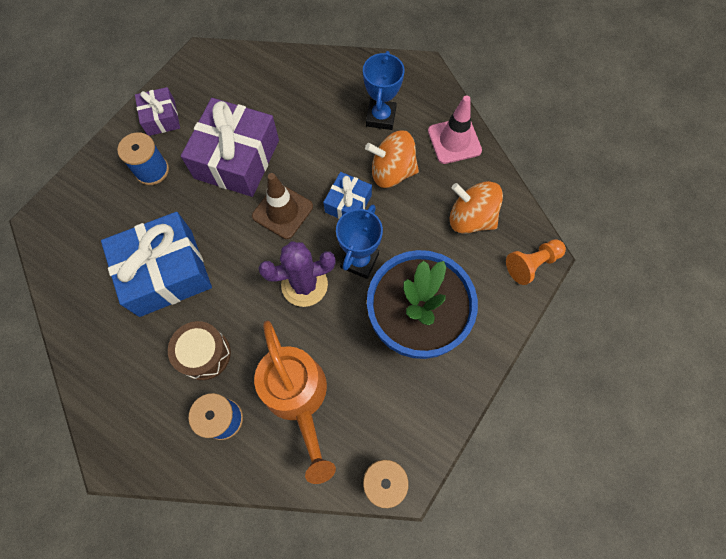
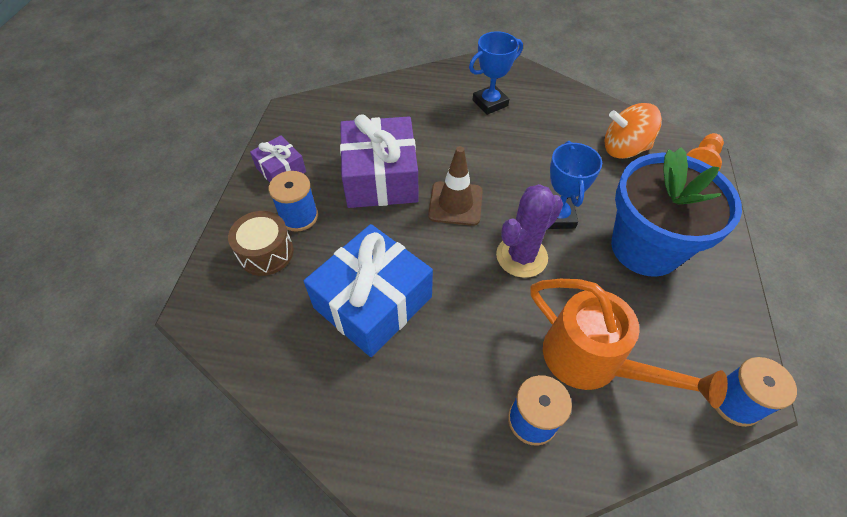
camera: 25 degrees left, 15 degrees down
brown drum [168,321,231,380] -> brown drum moved to [228,211,294,276]
blue gift [323,172,372,219] -> none
blue trophy [363,51,405,130] -> blue trophy turned 75 degrees clockwise [469,31,523,115]
orange spinning top [365,130,419,188] -> none
pink traffic cone [428,95,482,164] -> none

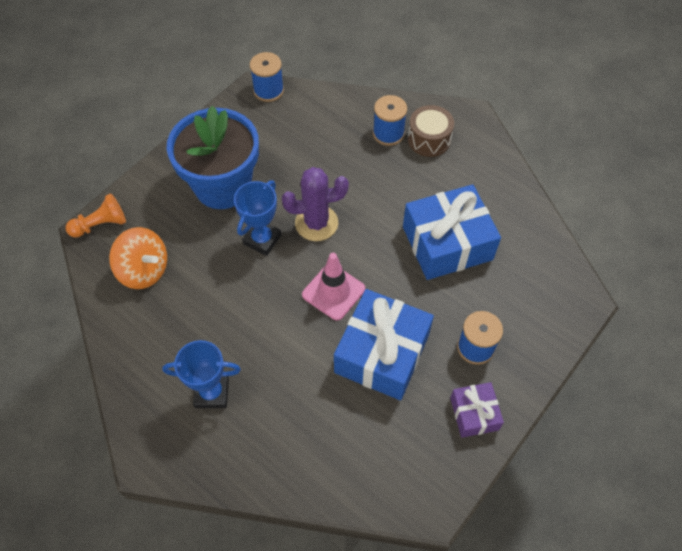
camera: 150 degrees left, 5 degrees up
brown drum [228,211,294,276] -> brown drum moved to [408,105,454,157]
purple gift [340,114,419,208] -> blue gift [334,289,434,400]
brown traffic cone [428,146,483,226] -> pink traffic cone [302,253,365,321]
orange watering can [530,279,728,408] -> none

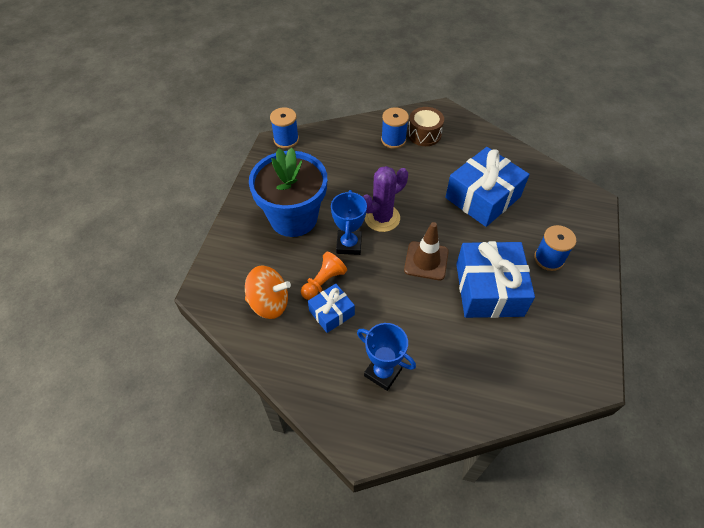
camera: 25 degrees left, 5 degrees down
orange pawn [66,193,126,238] -> orange pawn moved to [301,252,347,300]
blue trophy [162,340,241,408] -> blue trophy turned 60 degrees clockwise [357,323,416,391]
pink traffic cone [302,253,365,321] -> brown traffic cone [404,222,449,280]
purple gift [450,382,504,438] -> none
none -> blue gift [308,284,355,333]

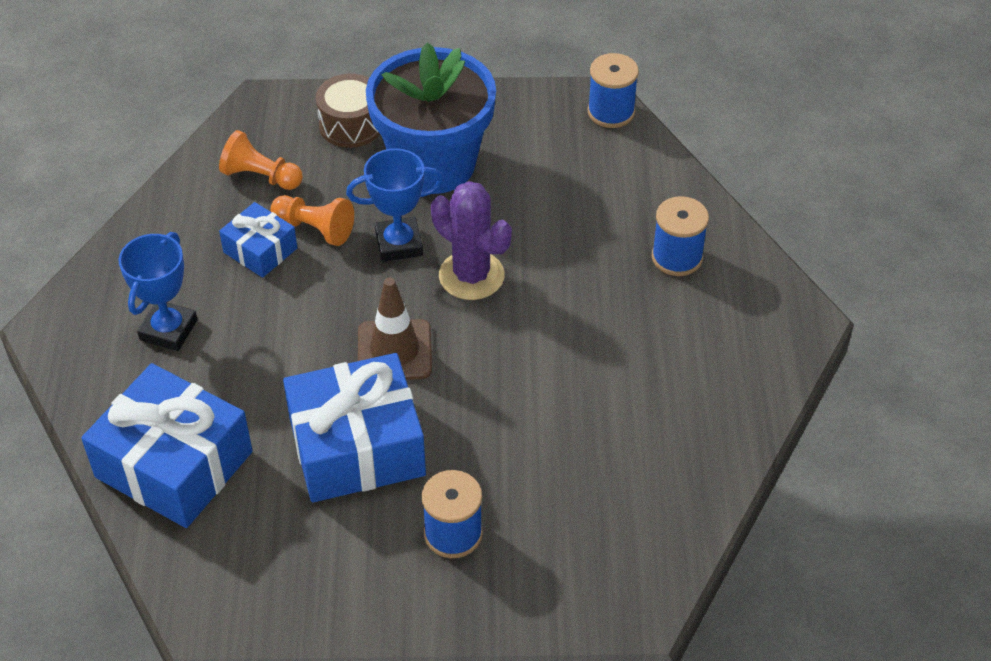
camera: 75 degrees right, 5 degrees down
orange spinning top [245,266,291,319] -> orange pawn [219,130,303,190]
brown drum [408,107,444,146] -> brown drum moved to [316,74,380,148]
blue gift [445,147,530,227] -> blue gift moved to [81,363,253,528]

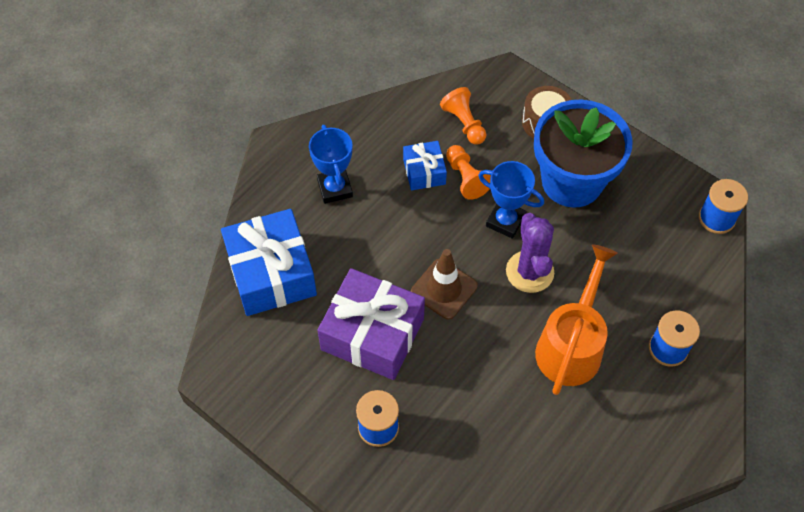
camera: 40 degrees right, 10 degrees up
blue trophy [118,232,198,351] -> blue trophy turned 75 degrees counterclockwise [309,125,353,204]
blue gift [283,353,426,502] -> purple gift [318,268,425,380]
none -> orange watering can [535,244,617,395]

